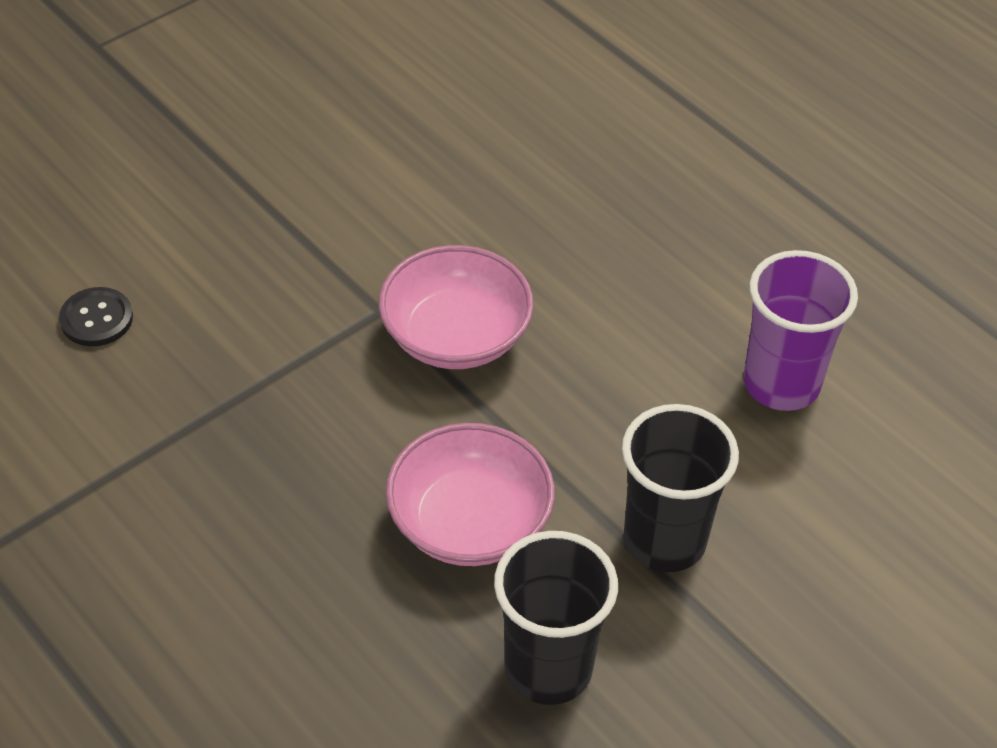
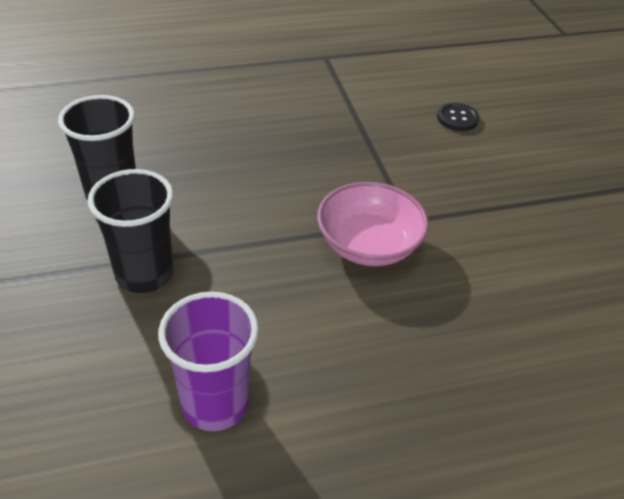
camera: 115 degrees right, 5 degrees down
pink bowl [386,423,555,566] -> none

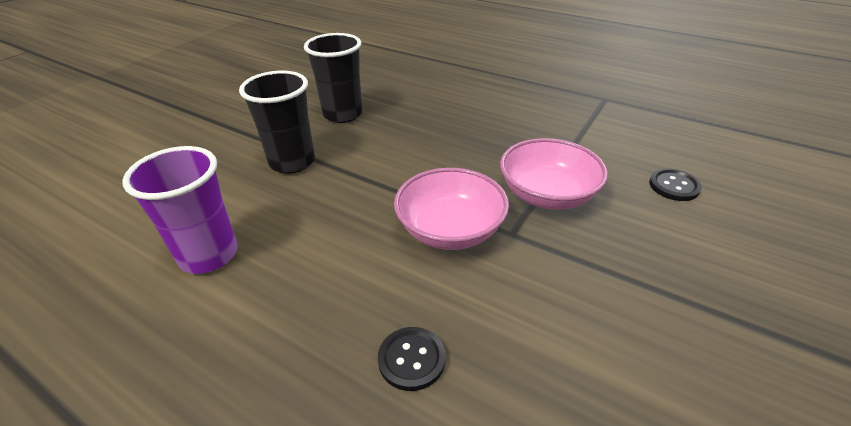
camera: 50 degrees right, 5 degrees down
none -> black button [378,327,446,391]
none -> pink bowl [500,138,608,210]

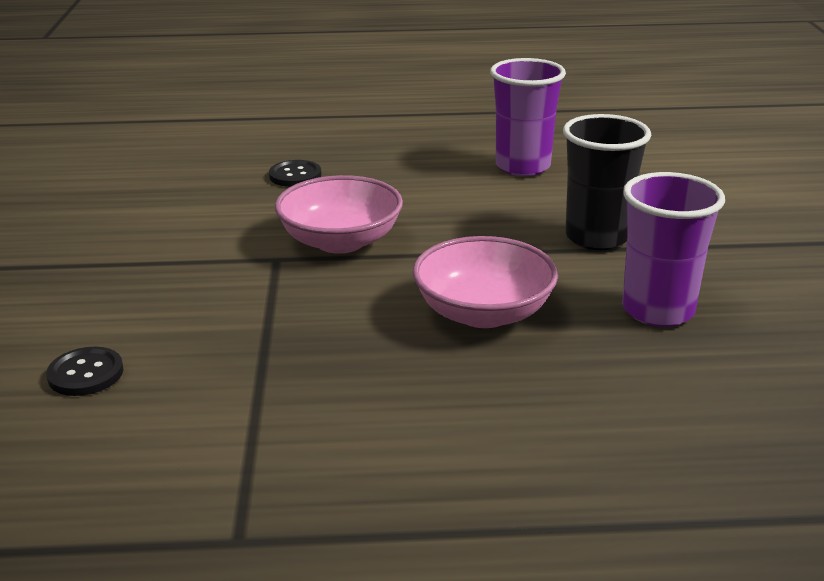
camera: 145 degrees right, 10 degrees down
black cup [304,33,362,123] -> purple cup [622,172,725,327]
pink bowl [500,138,608,210] -> pink bowl moved to [413,236,558,328]

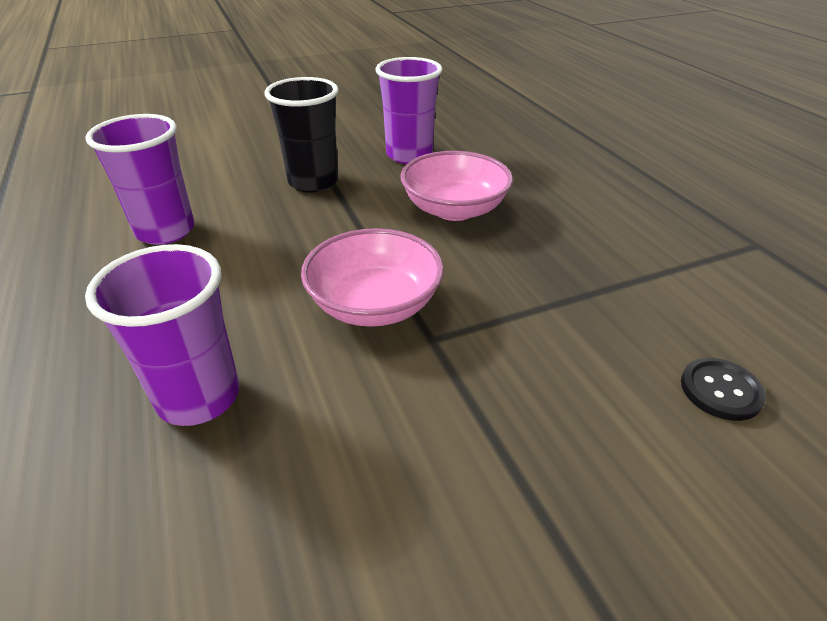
camera: 110 degrees left, 10 degrees up
black button [269,160,322,187] -> purple cup [85,244,239,426]

